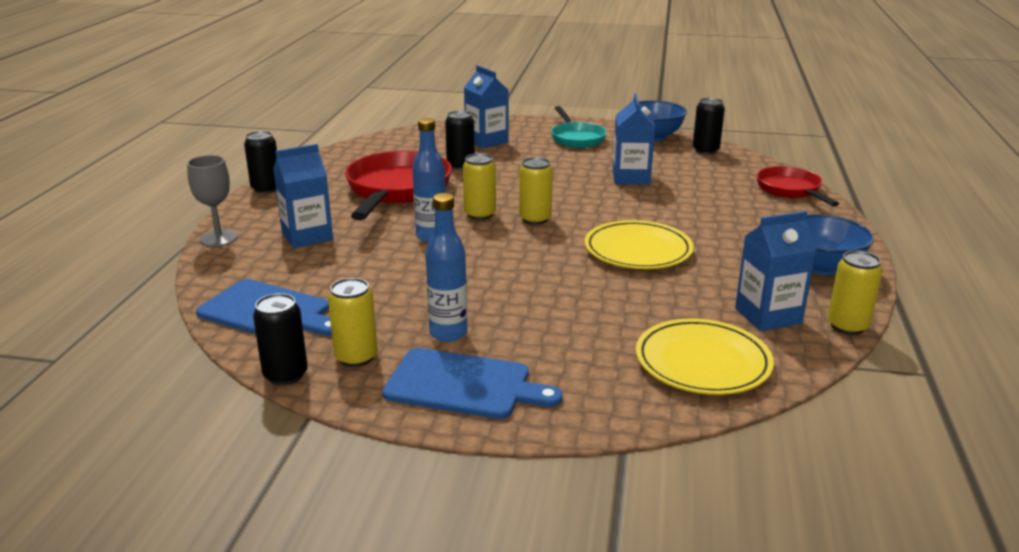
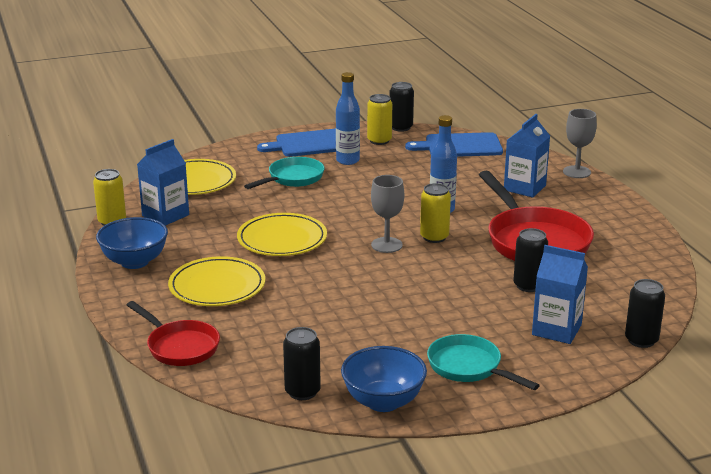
camera: 150 degrees right, 0 degrees up
black can [244,131,277,194] -> black can moved to [625,279,665,348]
yellow can [519,157,553,225] -> grey goblet [371,175,404,253]
blue carton [613,94,655,185] -> none
none -> yellow plate [168,256,265,306]
none -> turquoise pan [244,157,325,189]

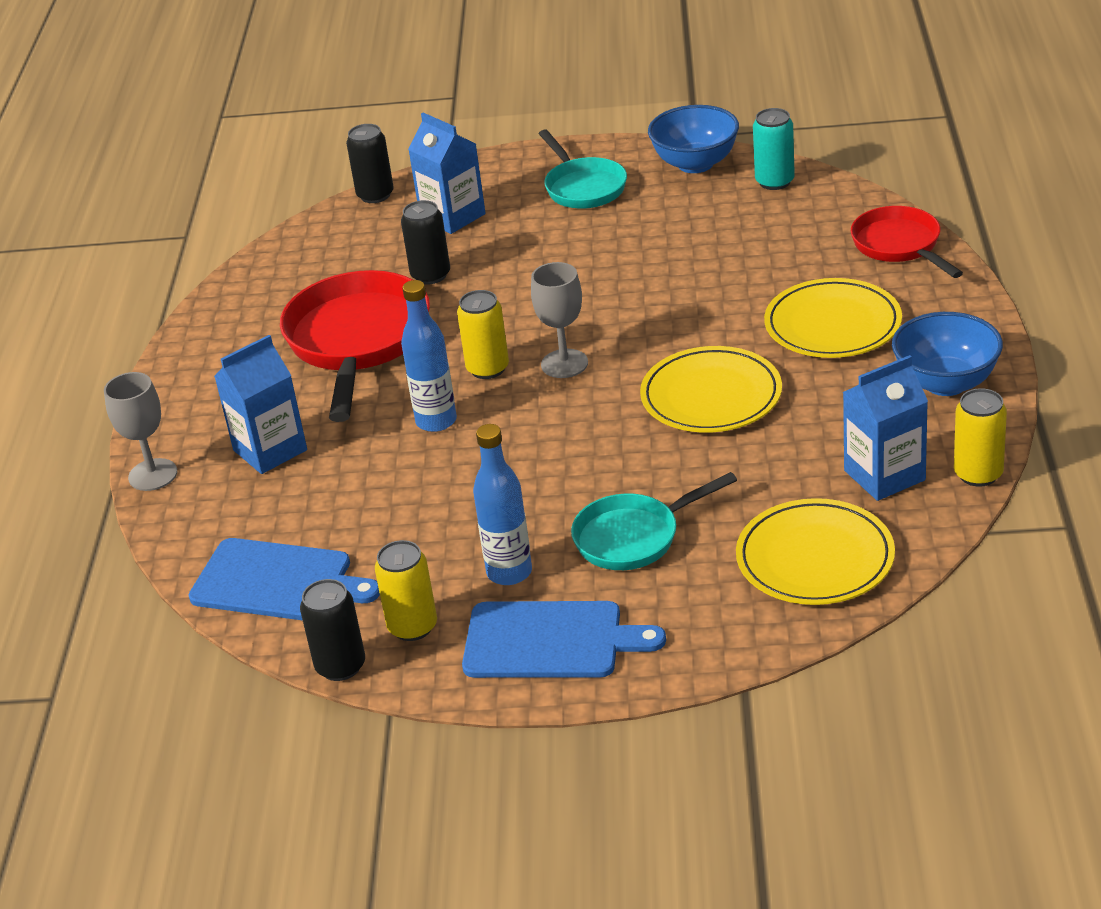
camera: 155 degrees left, 10 degrees up
black can [283,327,321,400] -> turquoise can [753,108,795,190]

